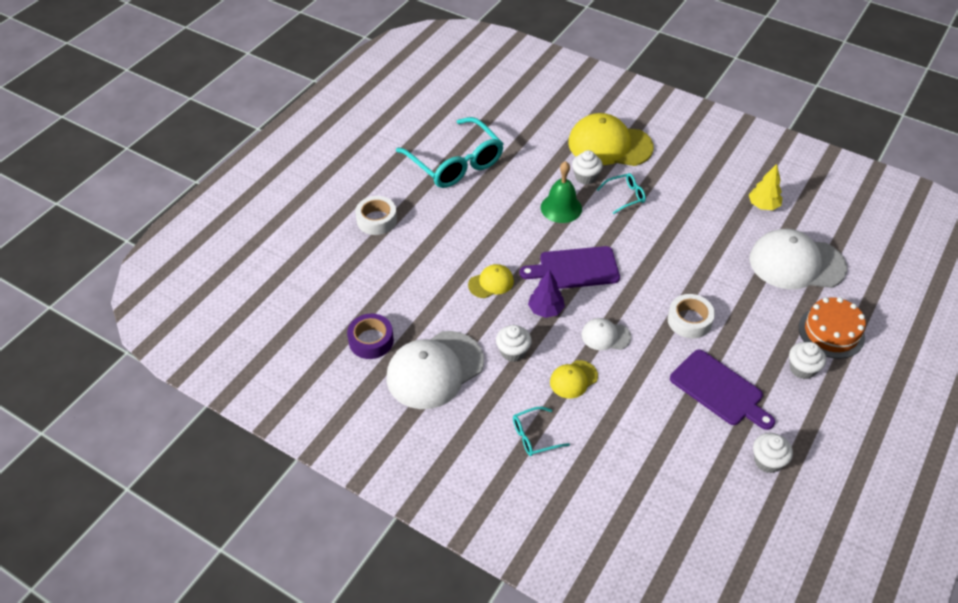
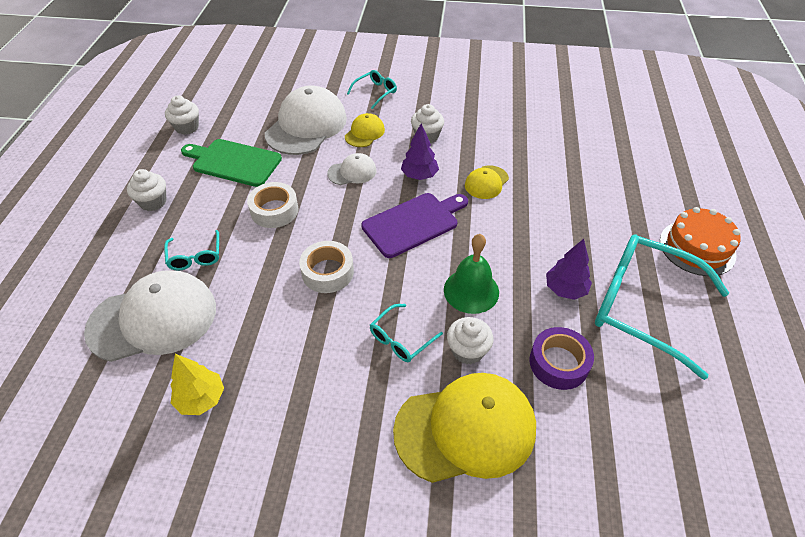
camera: 155 degrees right, 0 degrees up
purple tape [347,313,394,359] -> purple tape moved to [529,327,594,390]
white tape [355,196,397,235] -> white tape moved to [299,241,354,293]
white cap [387,331,484,409] -> white cap moved to [265,86,347,155]
purple cutting board [670,350,775,430] -> green cutting board [181,139,282,187]
orange cake [799,297,866,359] -> orange cake moved to [660,207,741,276]
none -> turquoise glasses [164,230,219,271]
none -> purple tree [546,239,592,300]

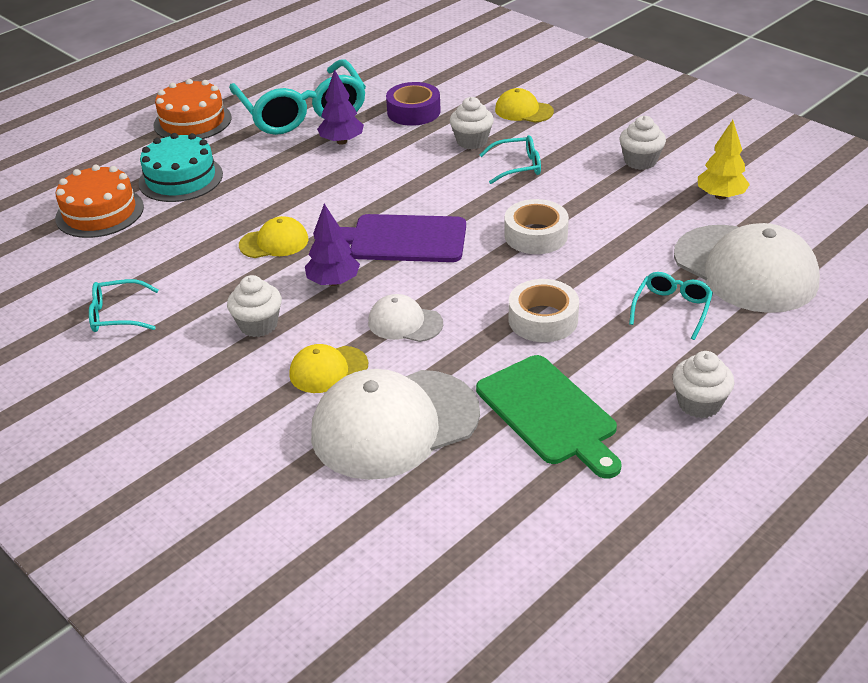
camera: 140 degrees left, 10 degrees down
white cap [84,270,216,362] -> white cap turned 150 degrees counterclockwise [674,223,820,313]
white cupcake [165,95,199,135] -> white cupcake moved to [620,116,666,170]
turquoise glasses [347,70,397,109] -> turquoise glasses moved to [89,279,159,332]
yellow cap [393,373,536,483] -> yellow cap [495,88,554,123], size x0.49
green bell [444,234,499,314] -> none
none -> orange cake [55,165,144,238]
none -> turquoise cake [138,133,223,202]

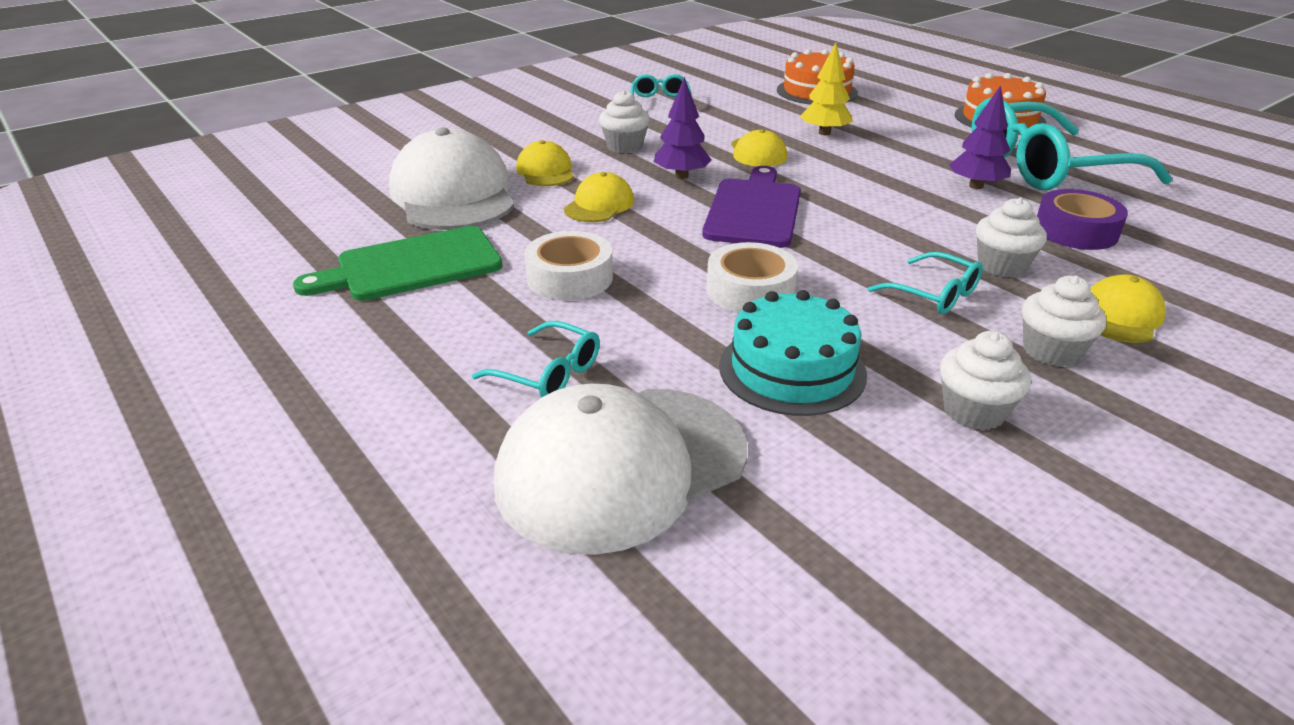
camera: 95 degrees right, 5 degrees down
turquoise cake [138,133,223,202] -> turquoise cake moved to [719,290,867,416]
white cap [368,294,443,342] -> yellow cap [564,172,634,222]
turquoise glasses [480,135,541,184] -> turquoise glasses turned 45 degrees counterclockwise [868,252,983,314]
white cupcake [672,351,735,418] -> white cupcake moved to [1022,276,1106,367]
yellow tree [698,120,750,200] -> yellow tree moved to [800,43,853,135]

